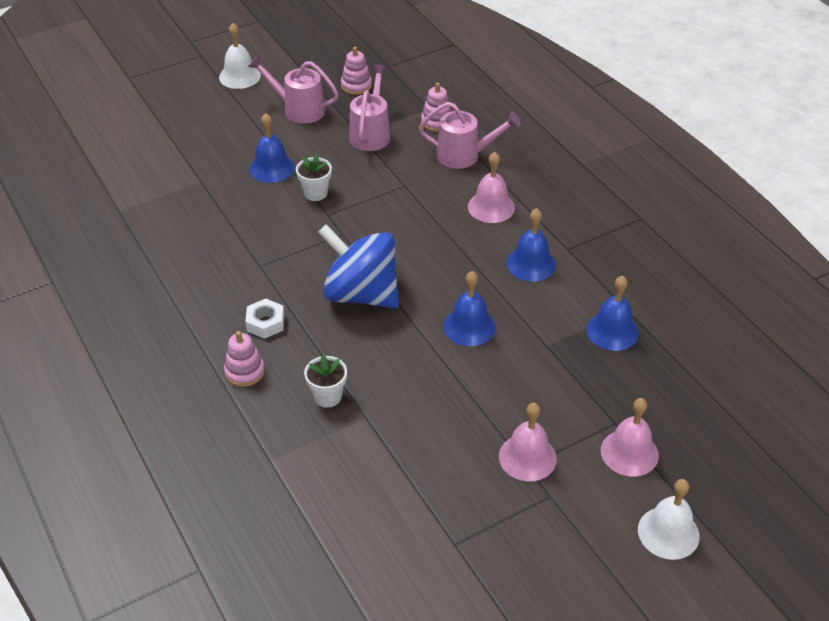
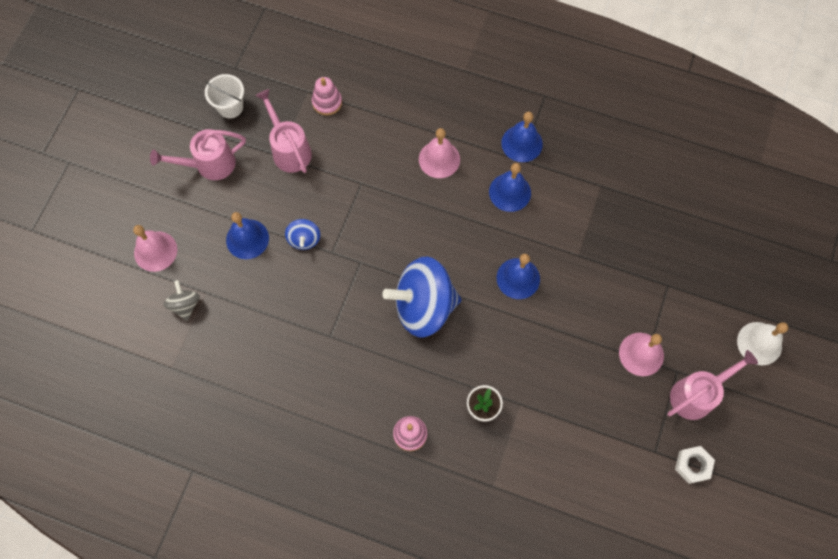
camera: 40 degrees left, 25 degrees up
white bell [219,23,261,89] -> none
white nut [245,299,284,339] -> white nut moved to [675,446,715,484]
white flower pot [296,154,332,201] -> blue spinning top [285,219,320,250]
pink stacking toy [341,47,372,95] -> white bucket [205,74,244,118]
pink watering can [419,102,520,169] -> pink watering can moved to [667,350,758,420]
blue bell [586,276,639,351] -> blue bell moved to [501,112,543,162]
pink bell [601,398,659,477] -> pink bell moved to [133,225,177,272]
none -> grey spinning top [164,280,200,321]

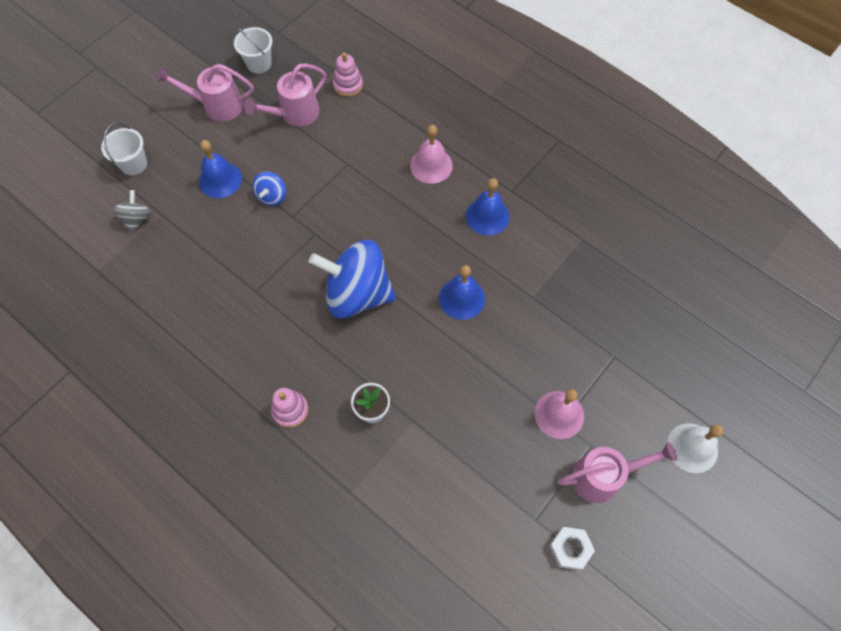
camera: 20 degrees right, 5 degrees down
pink bell [133,225,177,272] -> white bucket [101,123,147,175]
pink watering can [255,89,312,173] -> pink watering can turned 120 degrees counterclockwise [244,64,326,126]
blue bell [501,112,543,162] -> none

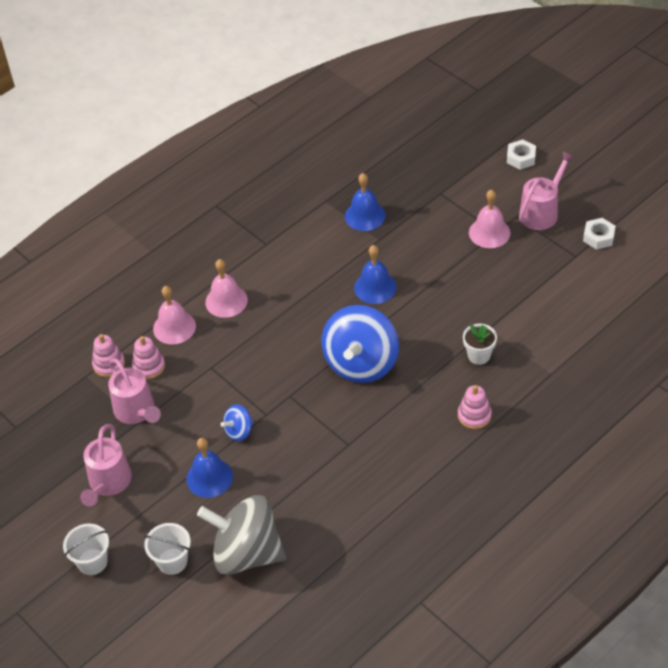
camera: 80 degrees left, 15 degrees down
grey spinning top [112,190,151,233] -> grey spinning top [197,495,286,575], size x2.20
white bucket [234,26,273,73] -> white bucket moved to [63,523,109,575]
blue spinning top [253,172,286,206] -> blue spinning top turned 120 degrees clockwise [221,404,254,441]
blue bell [466,178,510,235] -> blue bell moved to [345,173,385,231]
pink watering can [559,442,677,503] -> pink watering can turned 45 degrees clockwise [519,151,575,230]
white bell [667,424,723,473] -> white nut [507,139,536,170]
none -> pink stacking toy [132,336,165,379]
none -> pink bell [153,286,196,344]

